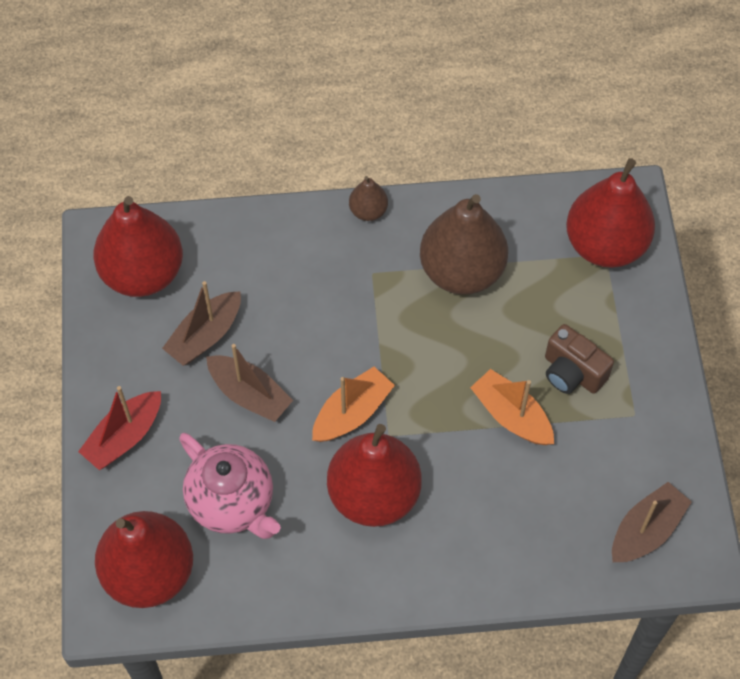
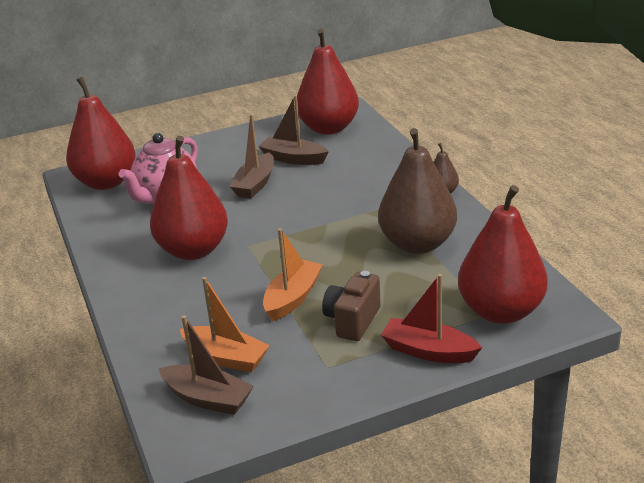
camera: 75 degrees right, 30 degrees down
red boat [78,386,161,470] -> red boat moved to [381,274,482,363]
orange boat [312,367,395,442] -> orange boat moved to [180,277,270,373]

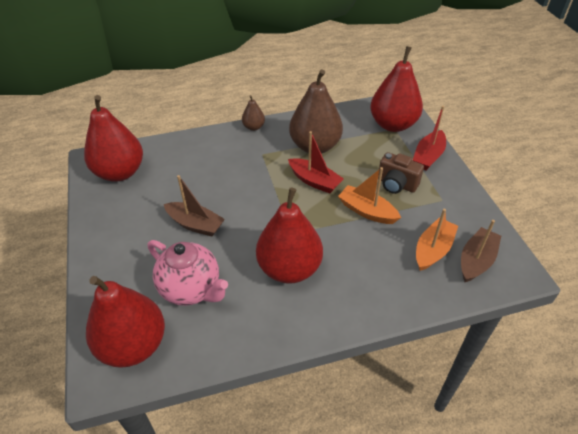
camera: 85 degrees left, 15 degrees up
brown boat [258,95,329,165] -> none
none -> red boat [288,131,344,194]

